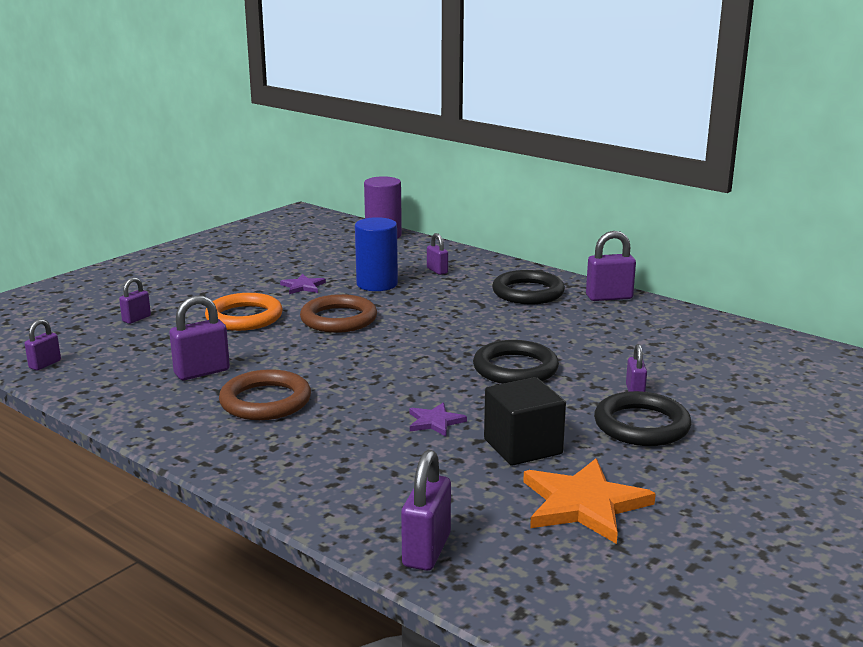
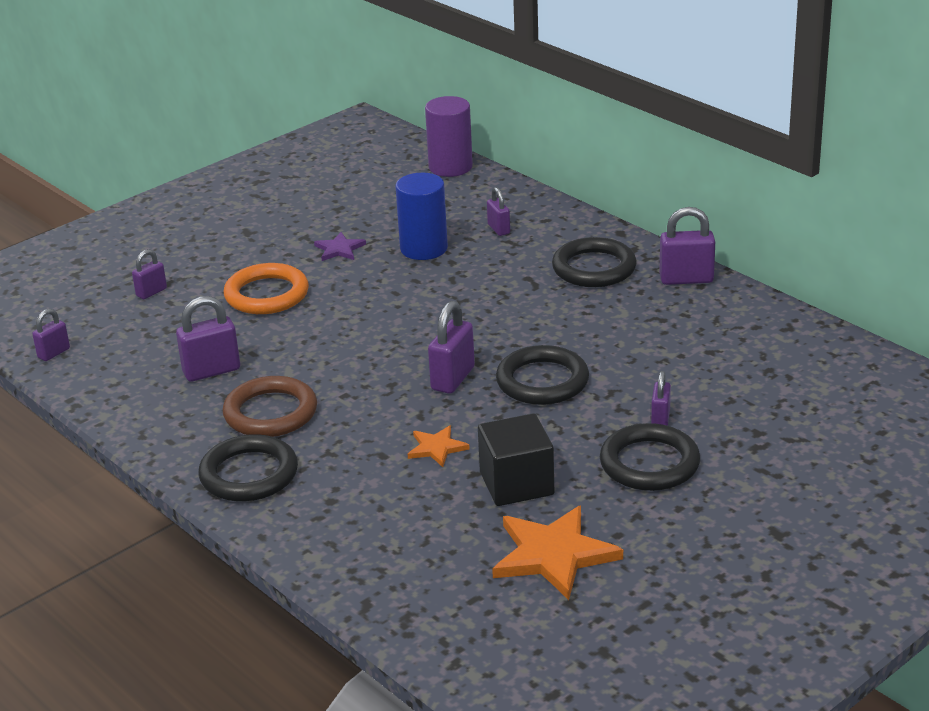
camera: 10 degrees right, 10 degrees up
brown ring [300,294,377,333] -> none
purple padlock [401,450,451,571] -> purple padlock moved to [428,301,475,394]
purple star [409,402,467,437] -> orange star [408,425,470,467]
none -> black ring [198,434,298,502]

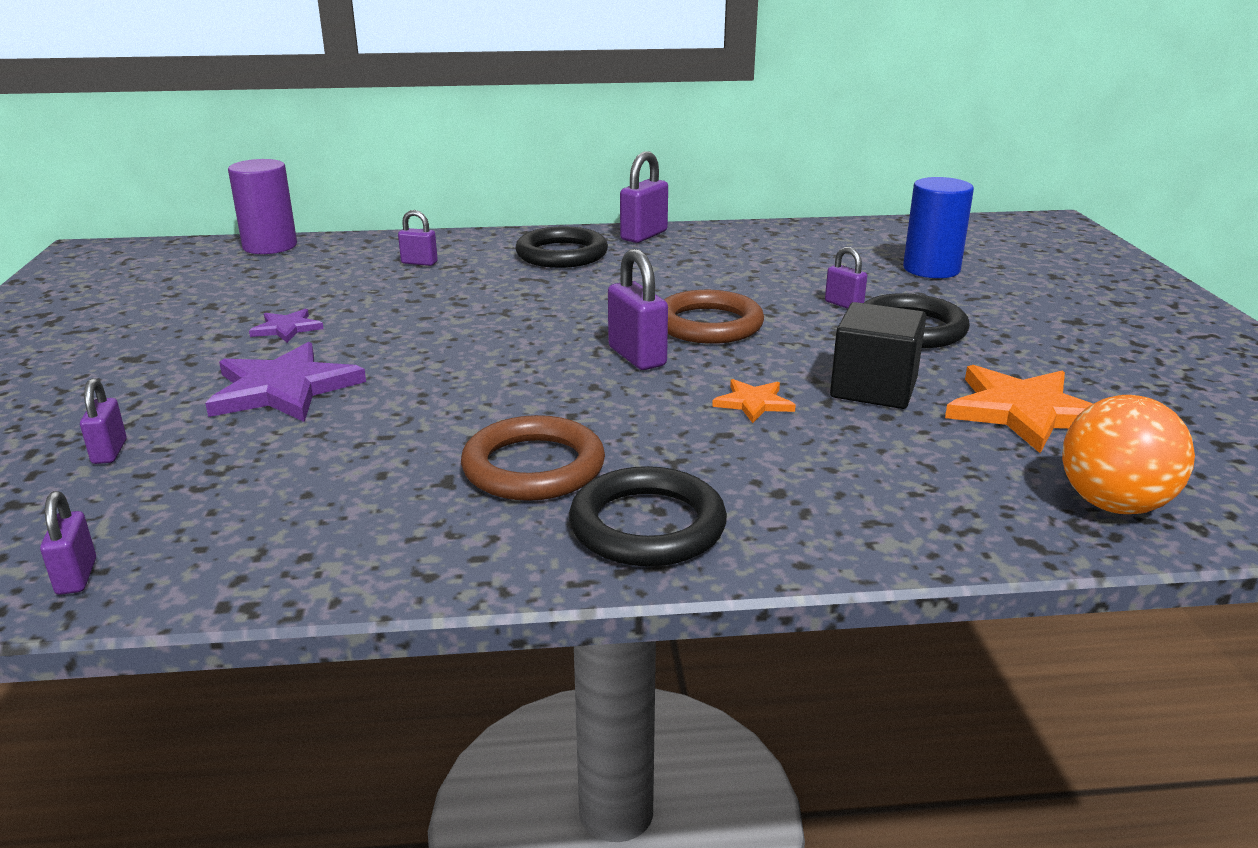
camera: 55 degrees left, 5 degrees down
purple padlock [176,296,240,382] -> none
orange ring [224,263,309,314] -> purple star [205,342,366,422]
blue cylinder [395,173,448,260] -> blue cylinder moved to [903,177,974,278]
black ring [496,345,589,405] -> brown ring [664,290,764,344]
none -> orange ball [1062,395,1195,514]

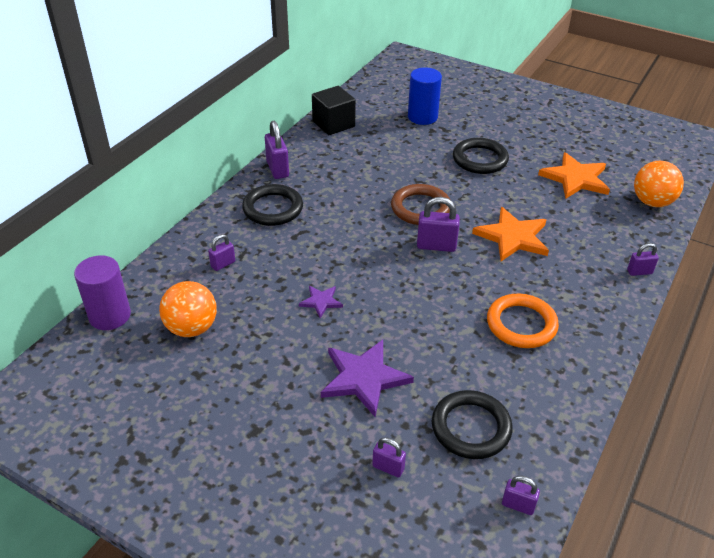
camera: 55 degrees left, 15 degrees up
purple star [249,308,324,343] -> purple star moved to [299,286,343,318]
brown ring [461,415,605,501] -> orange ring [487,294,559,348]
black ring [569,466,727,566] -> black ring moved to [432,390,513,459]
orange star [712,379,796,423] -> orange star [472,207,549,261], size x1.93
purple padlock [825,247,867,309] -> purple padlock moved to [627,243,659,276]
black cube [830,302,926,409] -> black cube moved to [312,86,356,135]
none -> orange ball [159,281,217,337]

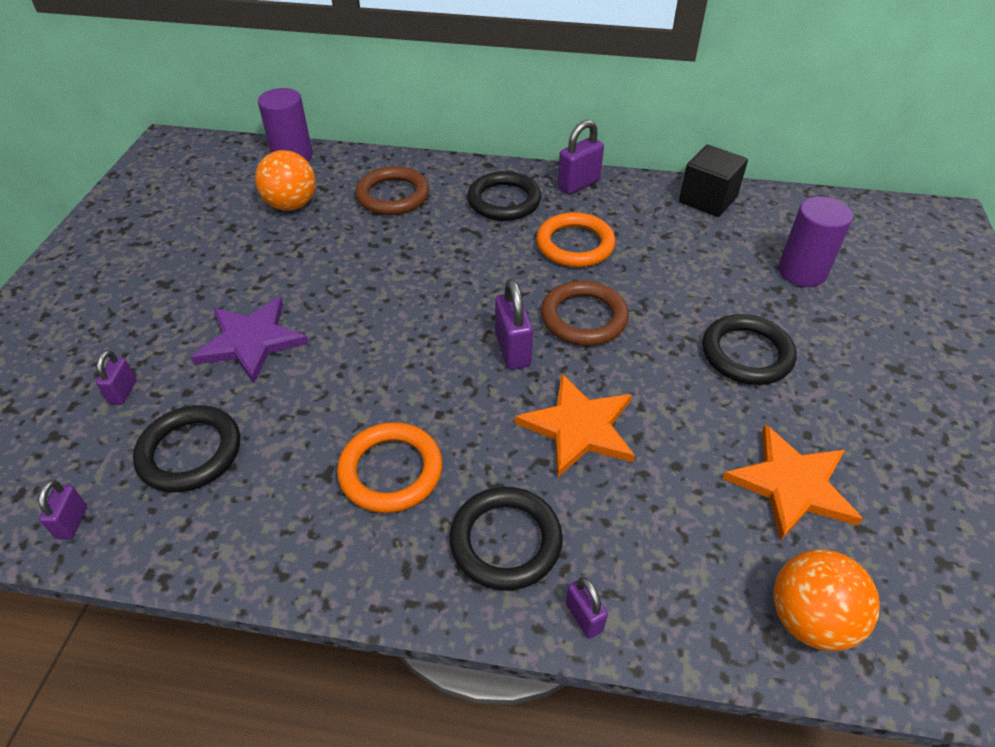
camera: 70 degrees right, 5 degrees up
purple padlock [208,234,235,271] -> brown ring [355,166,429,215]
purple star [299,286,343,318] -> none
blue cylinder [408,67,442,125] -> purple cylinder [778,197,853,287]
none -> black ring [449,487,563,591]
none -> orange ring [536,212,616,267]

